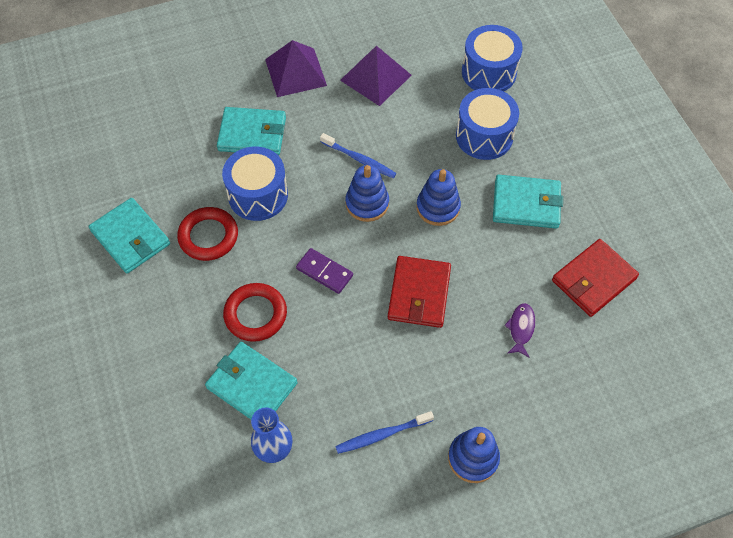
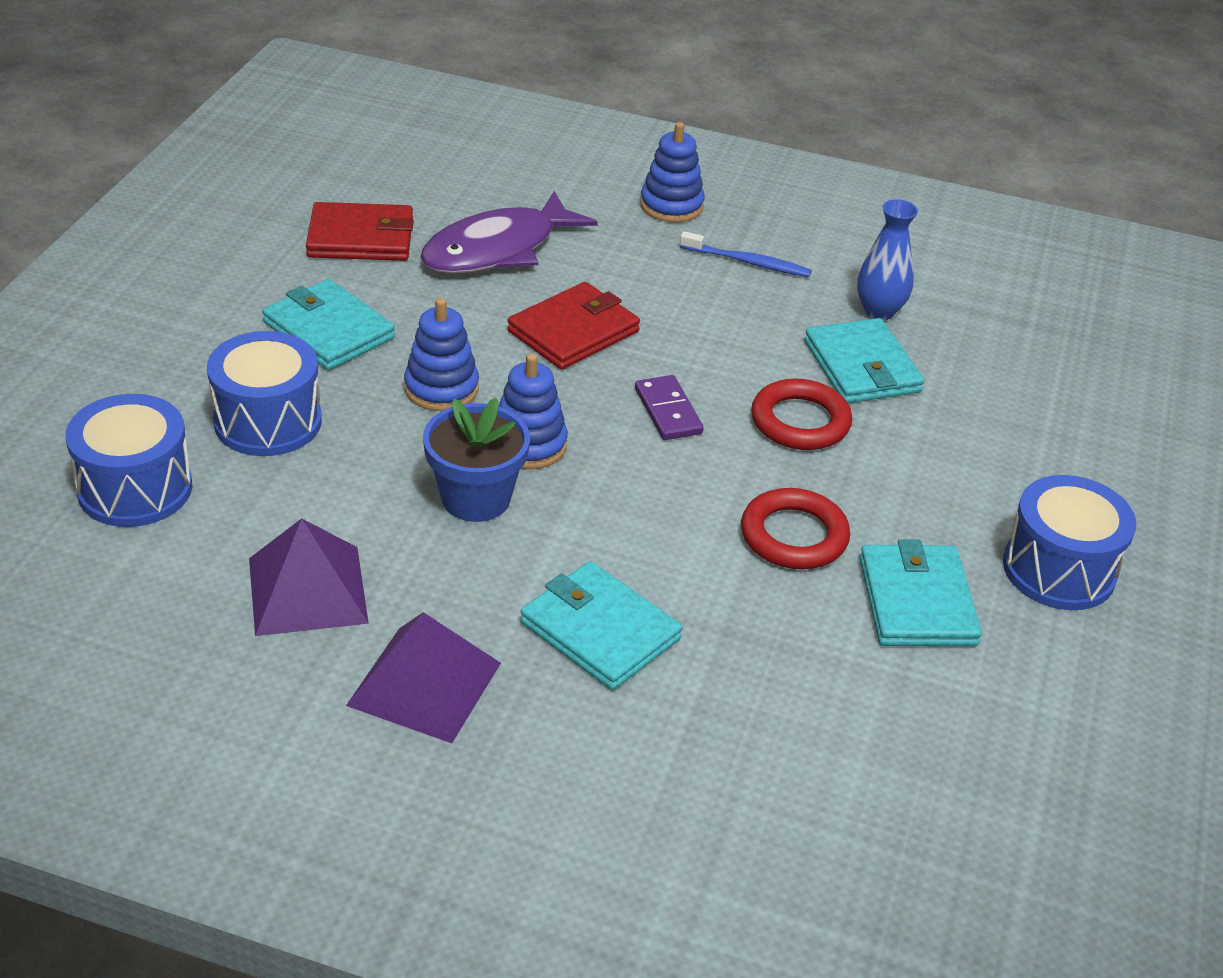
camera: 145 degrees left, 20 degrees down
blue drum [222,147,288,221] -> blue drum moved to [1003,475,1136,610]
blue toothbrush [320,133,397,178] -> blue flower pot [423,398,530,522]
purple fish [504,303,535,357] -> purple fish [421,191,598,274], size x2.31

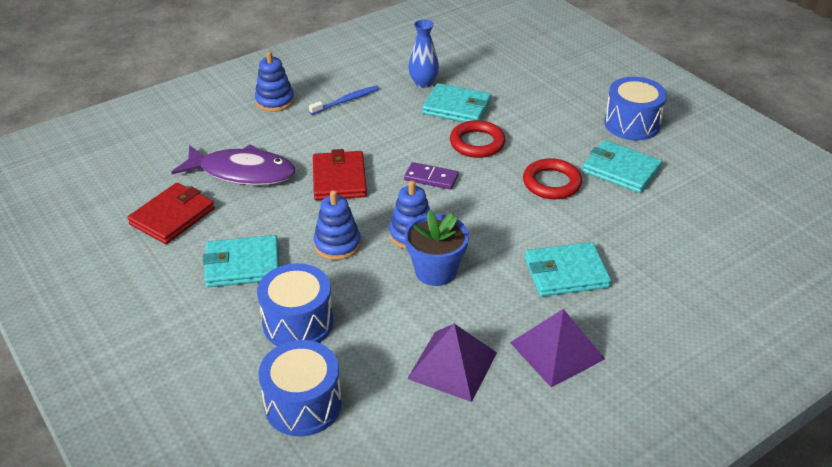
camera: 50 degrees left, 0 degrees up
purple fish [421,191,598,274] -> purple fish turned 75 degrees counterclockwise [171,144,295,185]

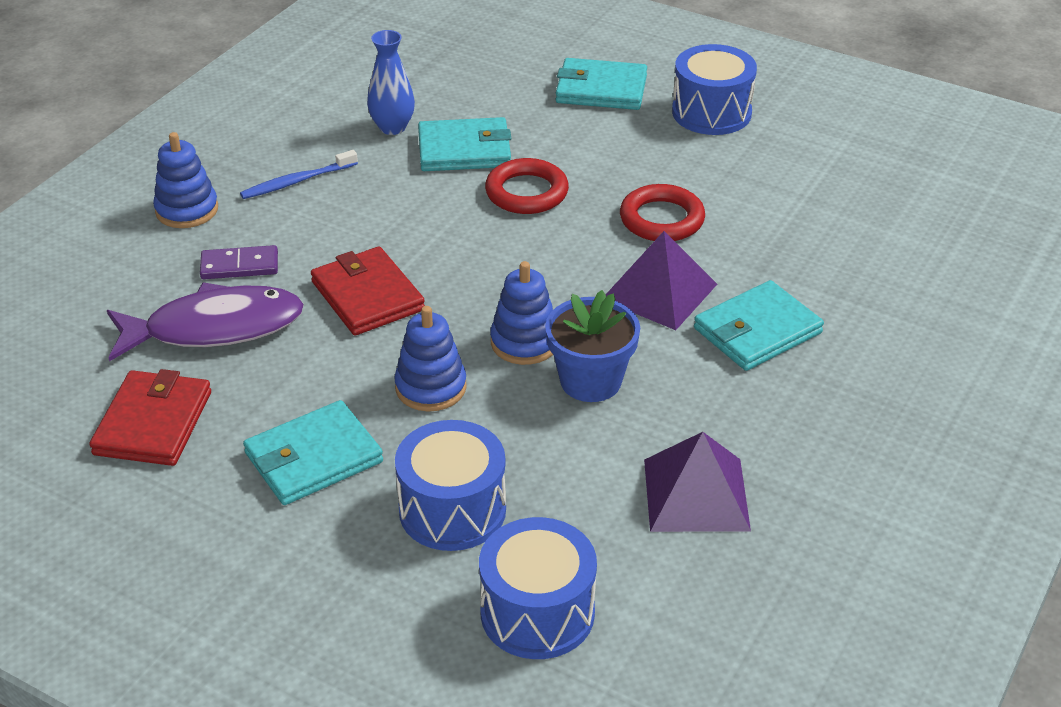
camera: 25 degrees left, 0 degrees up
blue toothbrush [309,85,379,115] -> blue toothbrush turned 150 degrees counterclockwise [240,150,358,199]
purple domino [404,162,459,190] -> purple domino moved to [200,245,278,279]
purple pyramid [510,309,605,387] -> purple pyramid moved to [606,231,717,330]
turquoise wallet [582,140,662,193] -> turquoise wallet moved to [556,58,647,110]

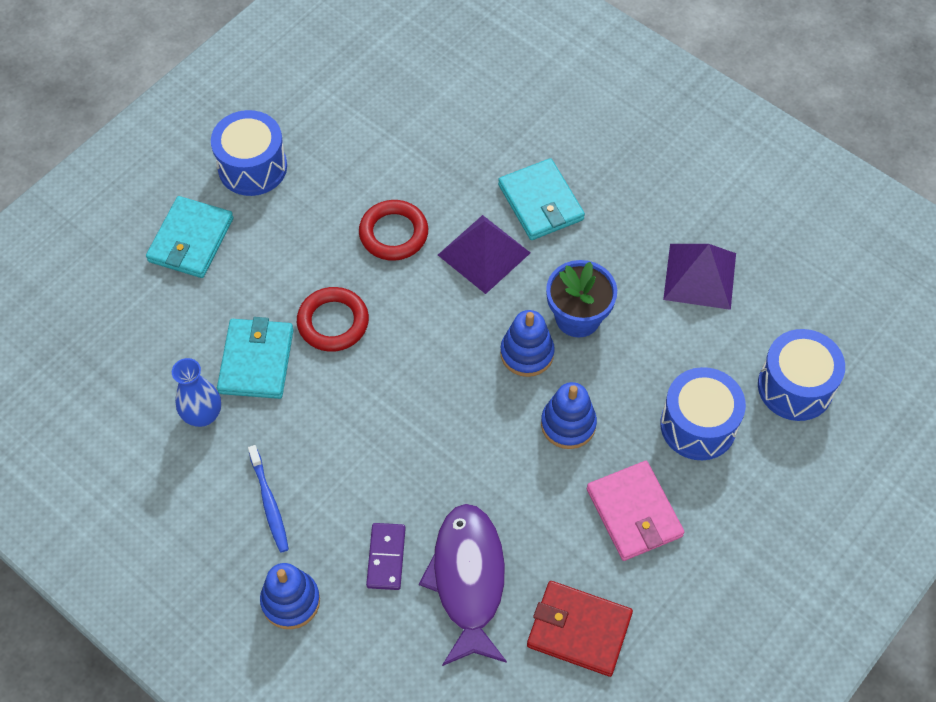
camera: 80 degrees left, 20 degrees up
turquoise wallet [243,400,383,505] -> pink wallet [587,461,684,561]
red wallet [311,247,425,335] -> none

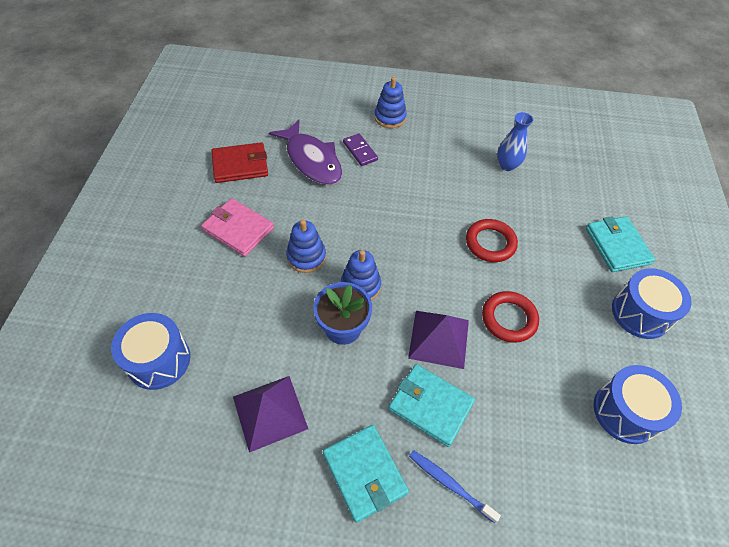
camera: 145 degrees right, 5 degrees down
turquoise wallet [217,317,294,399] -> turquoise wallet moved to [323,425,409,523]
blue toothbrush [248,445,289,553] -> blue toothbrush moved to [409,450,501,523]
blue drum [660,367,746,460] -> blue drum moved to [594,365,682,444]

